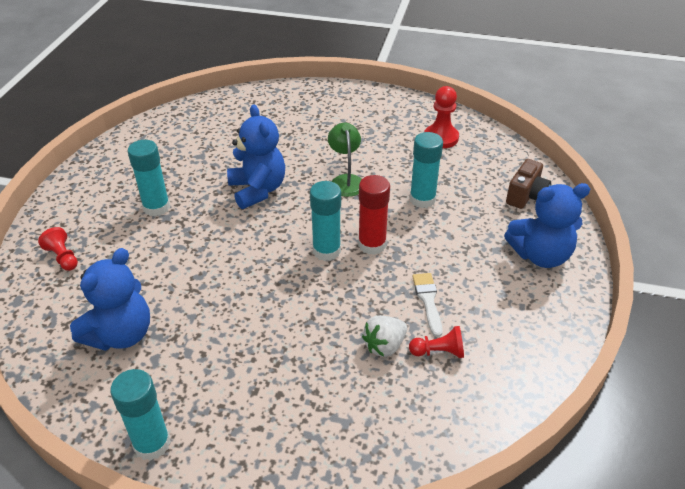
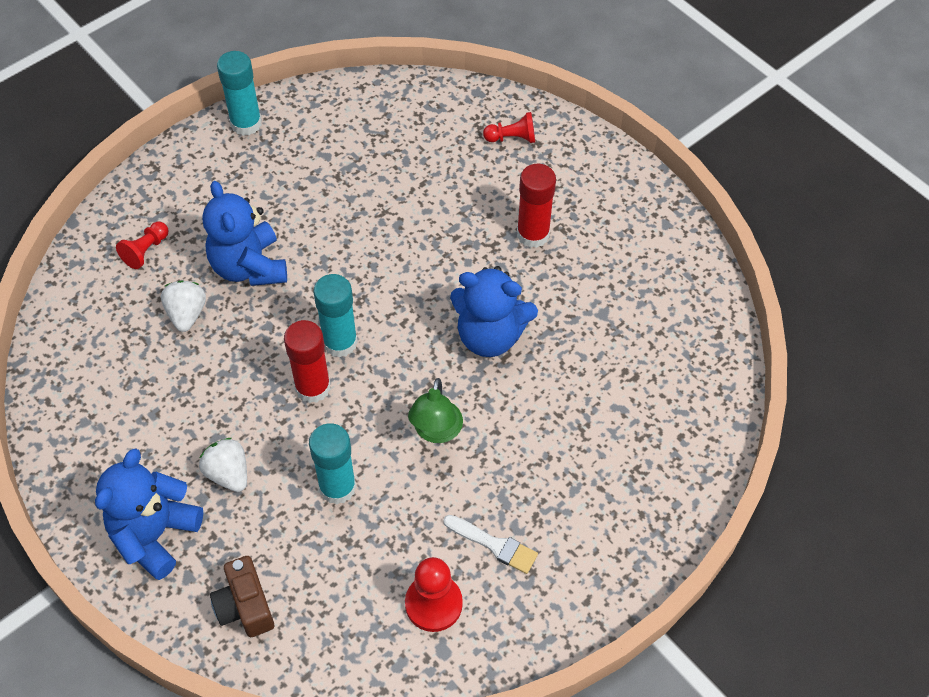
camera: 125 degrees right, 15 degrees up
blue teddy bear [70,248,150,351] -> blue teddy bear moved to [203,181,287,286]
turquoise glue stick [128,140,170,217] -> red glue stick [517,164,556,248]
green lamp [328,123,362,197] -> green lamp turned 75 degrees clockwise [408,378,463,443]
red pawn [409,326,464,358] -> red pawn moved to [116,222,169,269]
white brush [412,273,443,337] -> white brush moved to [443,515,538,574]
none -> white strawberry [199,438,247,492]

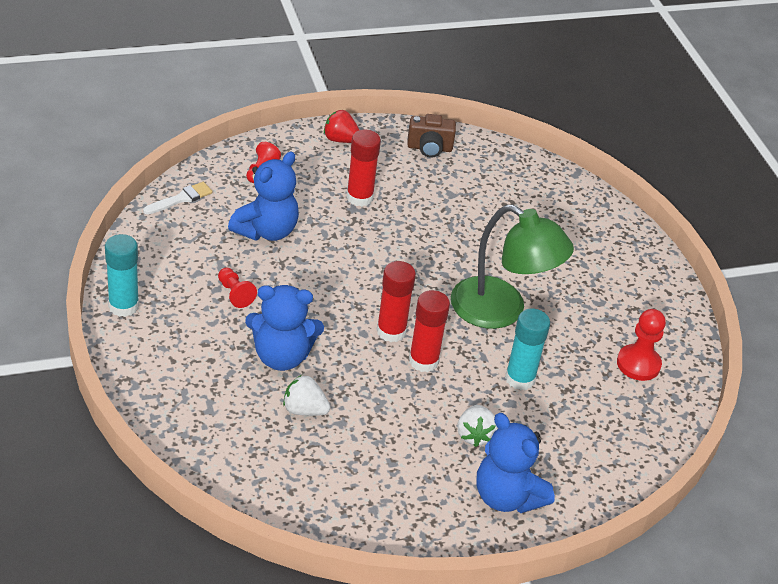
camera: 70 degrees left, 15 degrees down
red pawn [116,222,169,269] -> red pawn moved to [218,268,257,308]
white strawberry [199,438,247,492] -> white strawberry turned 75 degrees counterclockwise [457,405,498,447]
brown camera [210,556,274,637] -> brown camera moved to [407,114,456,157]
turquoise glue stick [313,274,358,358] -> red glue stick [377,261,416,342]
green lamp [408,378,463,443] -> green lamp [451,205,574,329], size x1.86
white brush [443,515,538,574] -> white brush moved to [143,182,213,214]
blue teddy bear [450,266,538,357] -> blue teddy bear moved to [228,152,299,241]
none -> red strawberry [324,110,359,143]

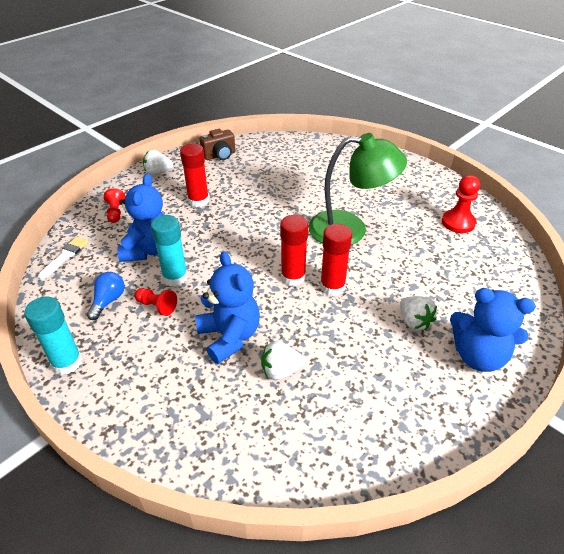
camera: 25 degrees left, 0 degrees up
blue teddy bear [245,285,324,371] -> blue teddy bear turned 90 degrees counterclockwise [195,252,260,364]
red strawberry [324,110,359,143] -> white strawberry [143,149,173,175]
turquoise glue stick [505,309,550,390] -> turquoise glue stick moved to [151,215,188,286]
none -> blue light bulb [87,272,125,320]

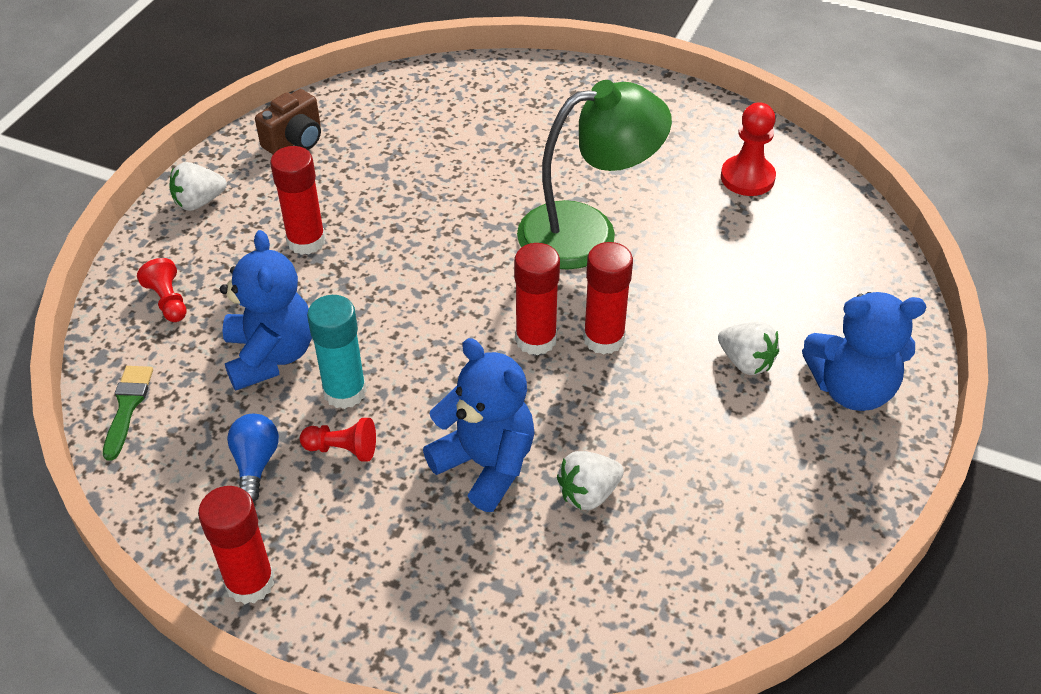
camera: 20 degrees left, 5 degrees up
turquoise glue stick [24,297,82,375] -> red glue stick [198,486,275,604]
white brush [38,237,88,280] -> green brush [103,366,153,461]

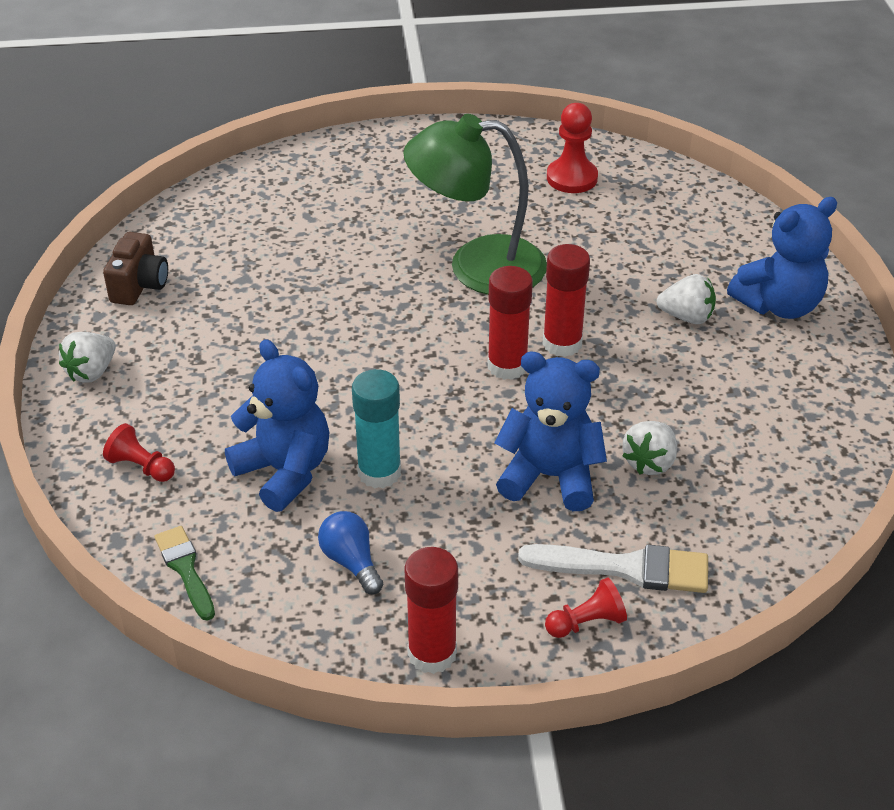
camera: 30 degrees left, 5 degrees down
red glue stick [270,146,326,255] -> none
red pawn [300,418,376,462] -> red pawn moved to [545,578,627,638]
green lamp [517,80,672,270] -> green lamp turned 135 degrees counterclockwise [403,114,547,295]
none -> white brush [518,544,708,593]

